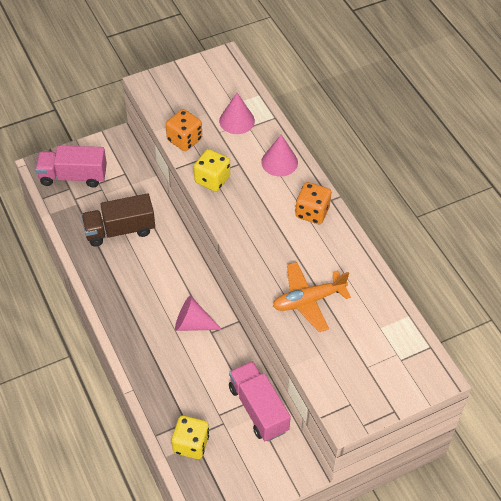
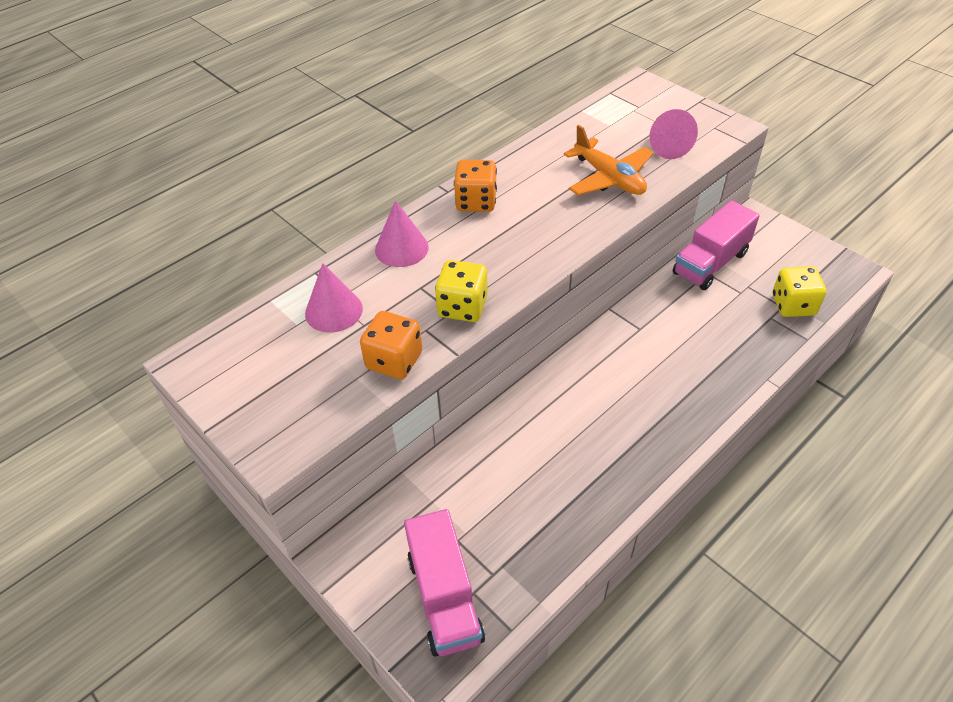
camera: 105 degrees left, 5 degrees down
brown truck [81,193,155,247] -> none
pink cone [175,296,222,331] -> pink cone moved to [649,109,698,159]

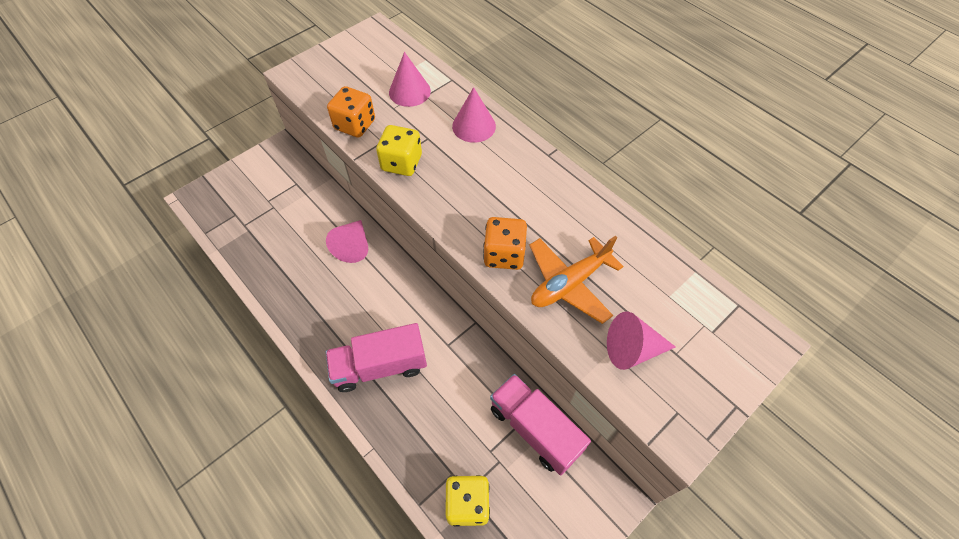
camera: 90 degrees right, 10 degrees up
pink truck [404,509,485,656] -> pink truck moved to [326,323,427,392]
orange dice [454,160,497,212] -> orange dice moved to [483,217,527,270]
none -> pink cone [326,220,368,263]

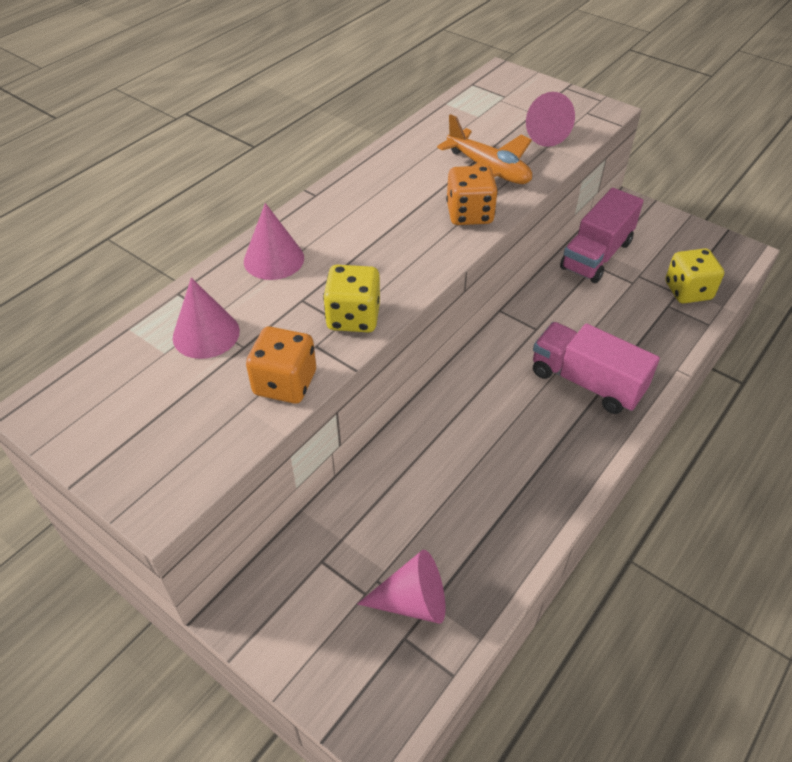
camera: 100 degrees left, 10 degrees down
pink cone [326,220,368,263] -> pink cone moved to [357,550,445,624]
pink truck [326,323,427,392] -> pink truck turned 150 degrees clockwise [533,322,660,414]

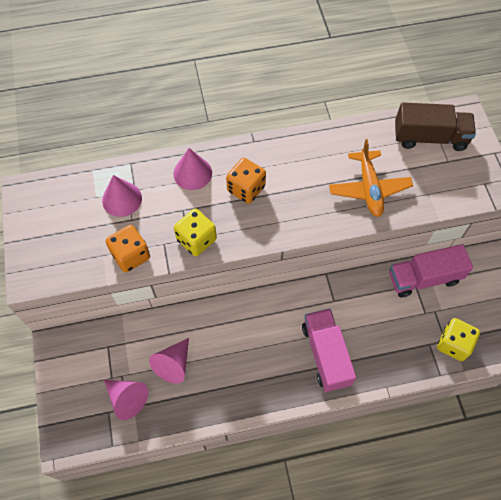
camera: 40 degrees right, 15 degrees up
orange dice [446,165,498,225] -> orange dice moved to [226,158,266,204]
pink cone [526,92,575,147] -> pink cone moved to [149,338,189,384]
none -> brown truck [395,102,476,151]

